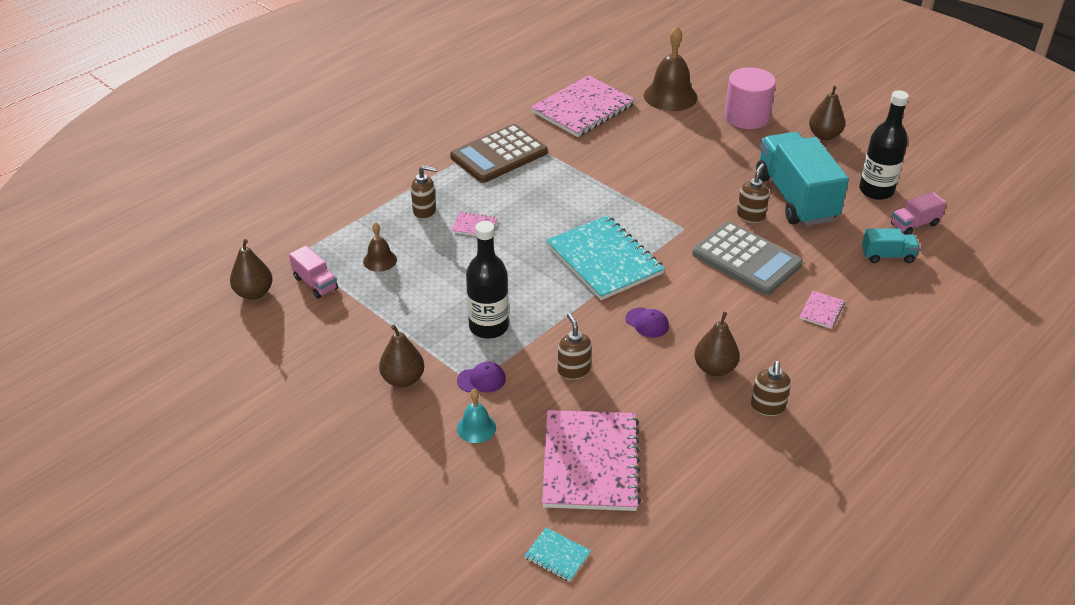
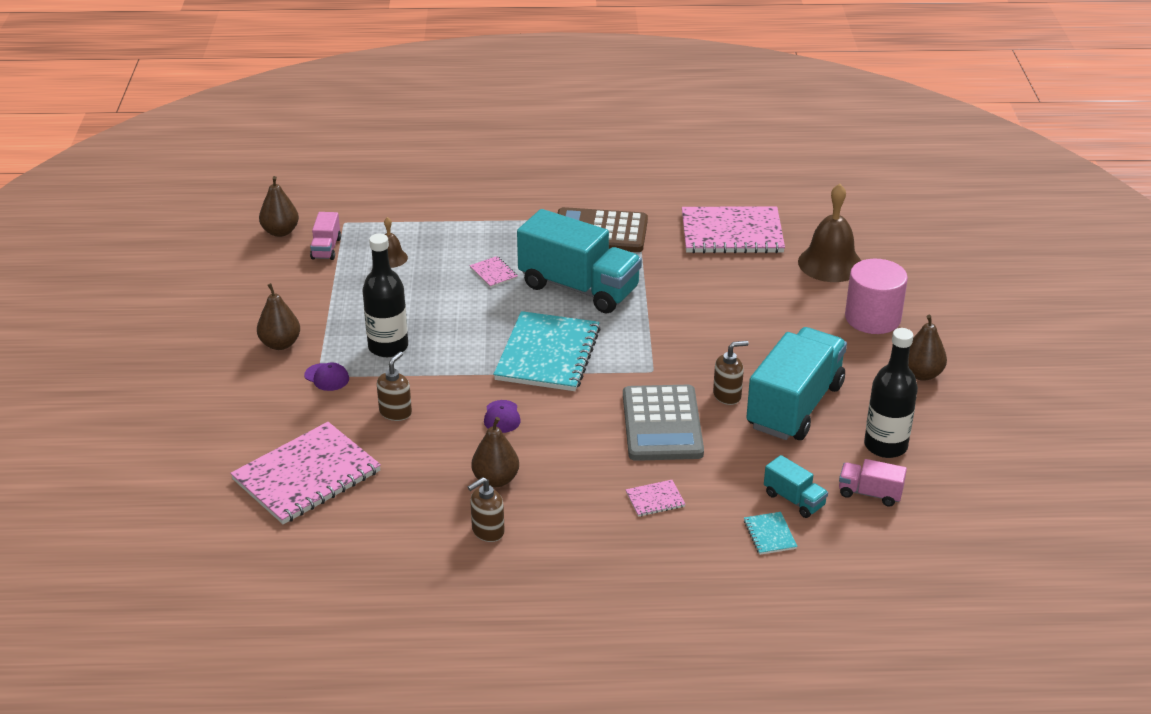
camera: 45 degrees right, 5 degrees down
brown soap dispenser [411,165,437,219] -> none
turquoise bell [457,389,496,443] -> none
turquoise notebook [524,527,591,582] -> turquoise notebook moved to [744,512,797,555]
none -> turquoise truck [517,209,642,313]

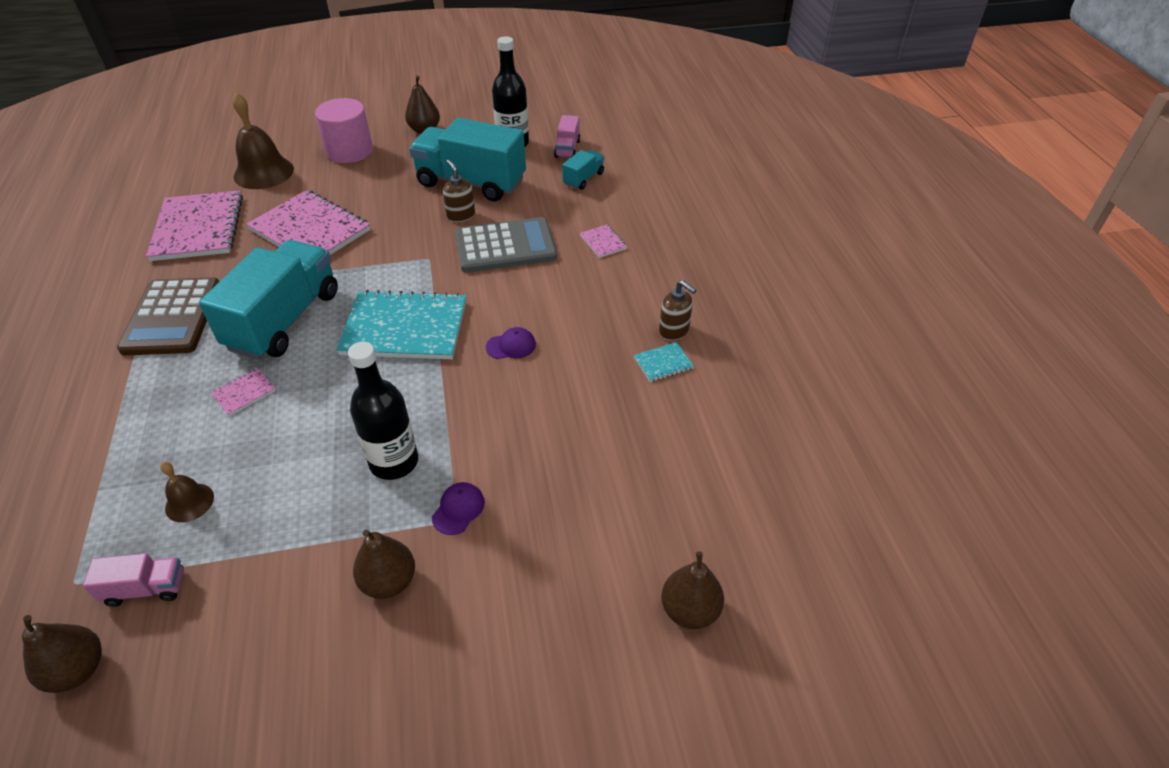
camera: 100 degrees left, 10 degrees up
pink notebook [230,422,381,524] -> pink notebook moved to [246,190,371,255]
brown soap dispenser [377,352,412,421] -> none
brown pear [471,417,519,487] -> brown pear moved to [661,551,724,629]
turquoise notebook [744,512,797,555] -> turquoise notebook moved to [634,342,694,382]

